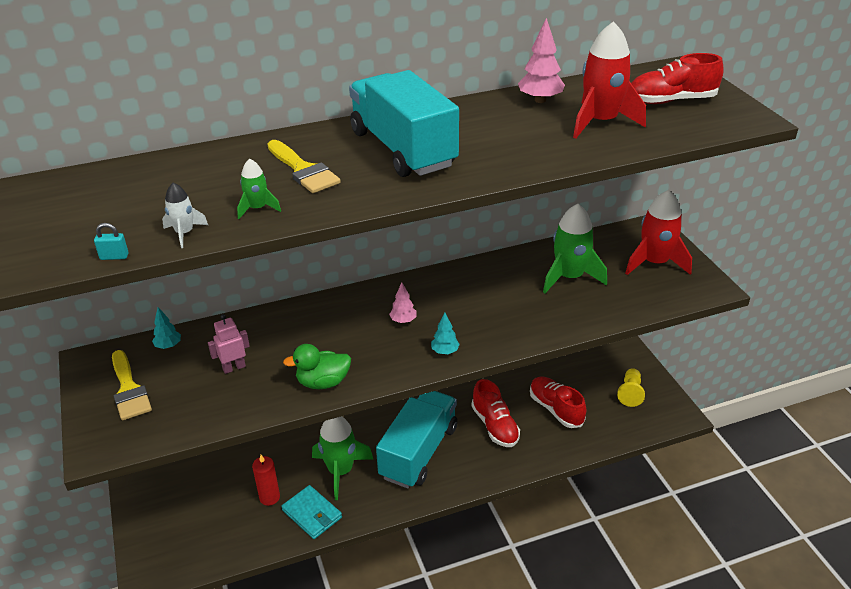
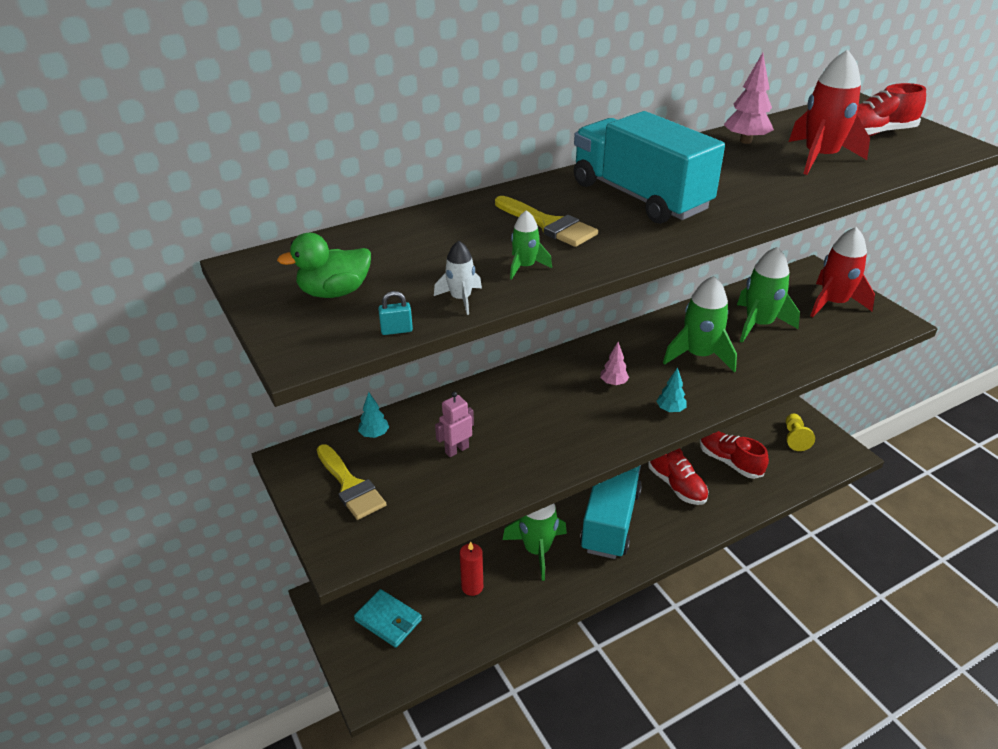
camera: 10 degrees left, 0 degrees up
turquoise wallet [281,485,342,539] -> turquoise wallet moved to [354,589,422,648]
green duck [283,344,351,389] -> green duck moved to [277,233,371,298]
none -> green rocket [663,276,737,372]

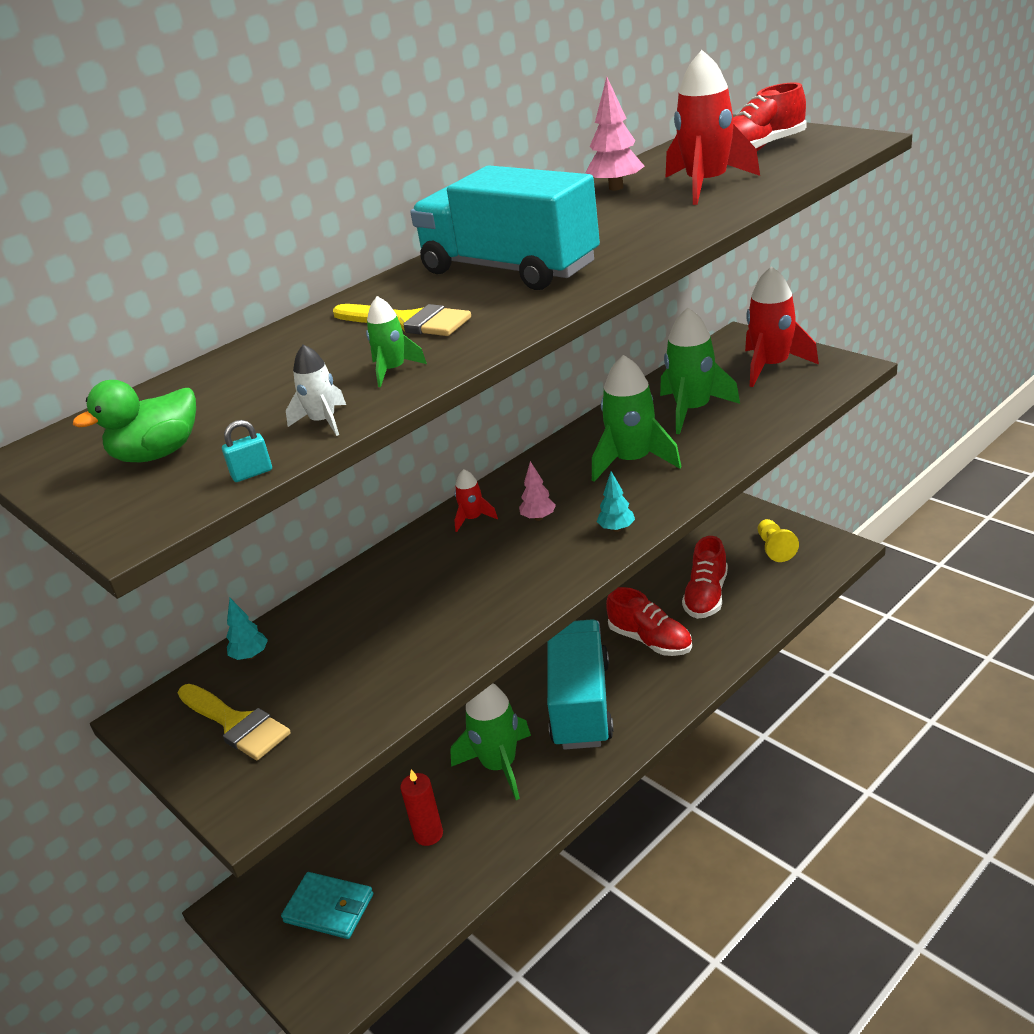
camera: 10 degrees left, 5 degrees down
pink robot [435,391,474,457] -> none
red shoe [700,431,769,479] -> red shoe turned 105 degrees counterclockwise [682,536,728,619]
none -> red rocket [454,469,498,532]

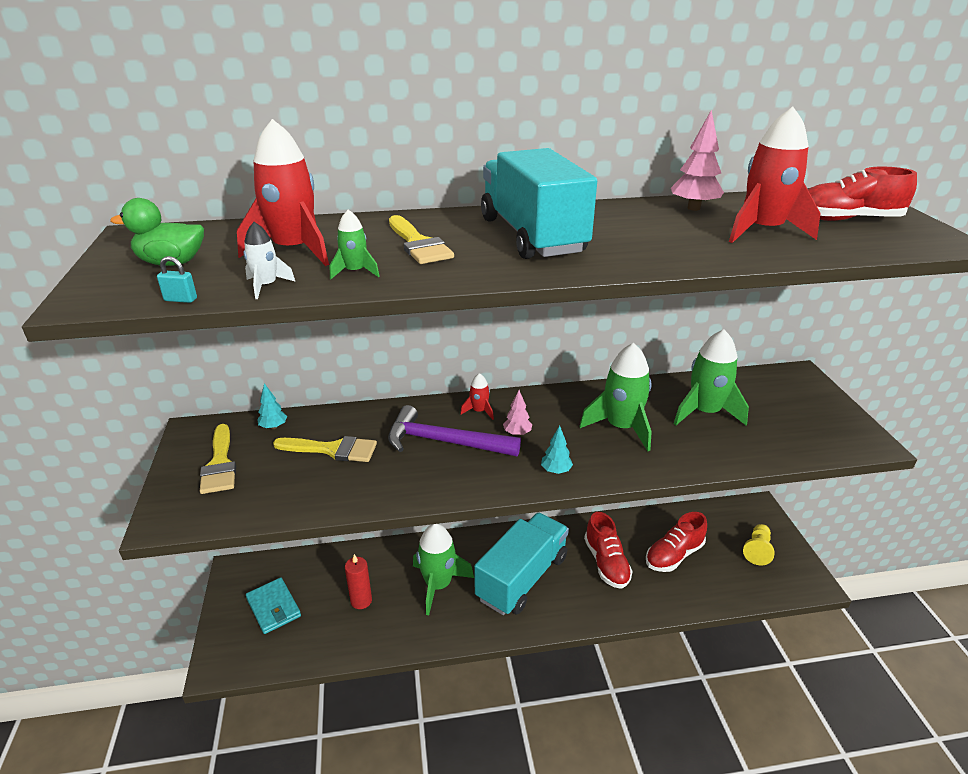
camera: 30 degrees right, 0 degrees up
red rocket [745,266,819,387] -> red rocket moved to [237,119,329,266]
none -> yellow brush [273,436,377,462]
none -> purple hammer [388,405,521,456]

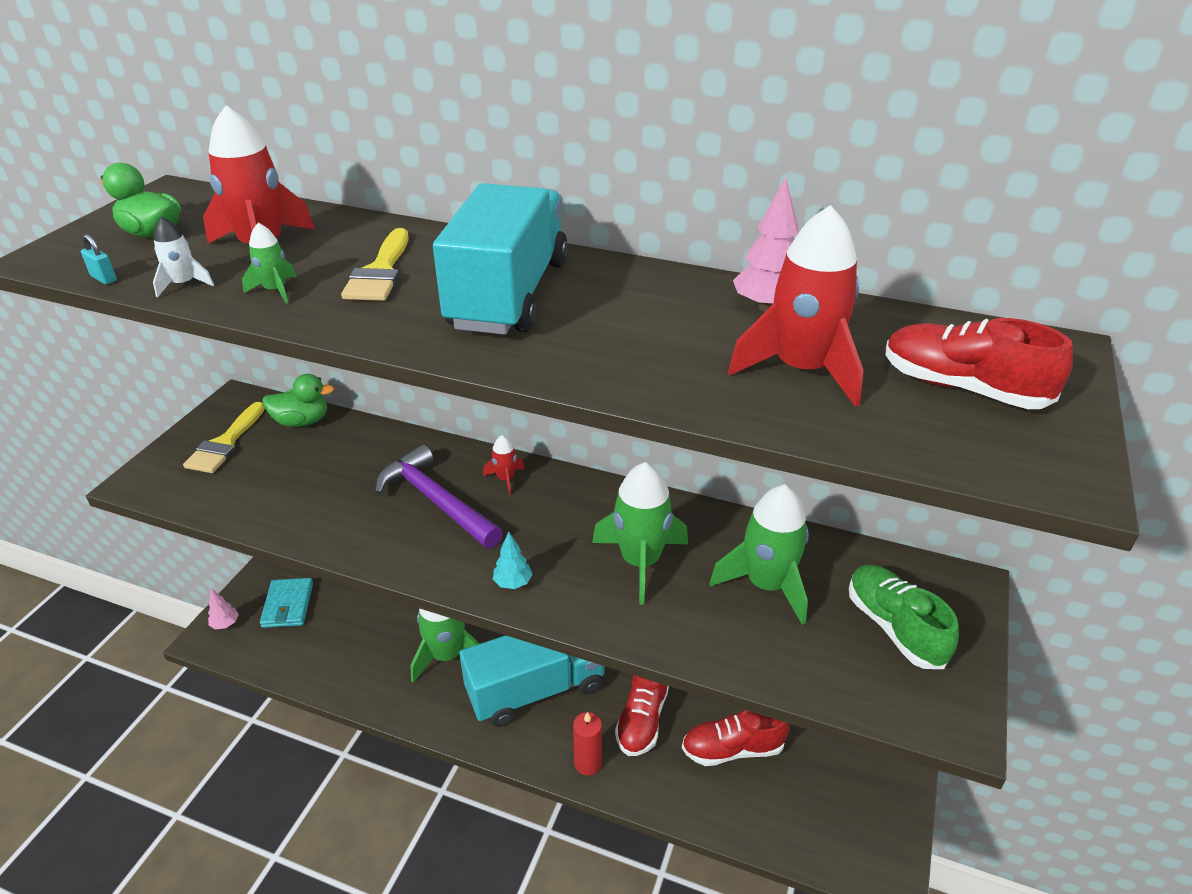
camera: 30 degrees right, 5 degrees up
turquoise tree [257,383,287,429] -> green duck [262,374,334,427]
yellow brush [273,436,377,462] -> none
red candle [345,554,372,609] -> red candle moved to [573,712,602,775]
pink tree [503,390,532,436] -> pink tree moved to [208,589,239,630]
yellow pawn [743,524,775,565] -> none
none -> green shoe [849,564,959,669]

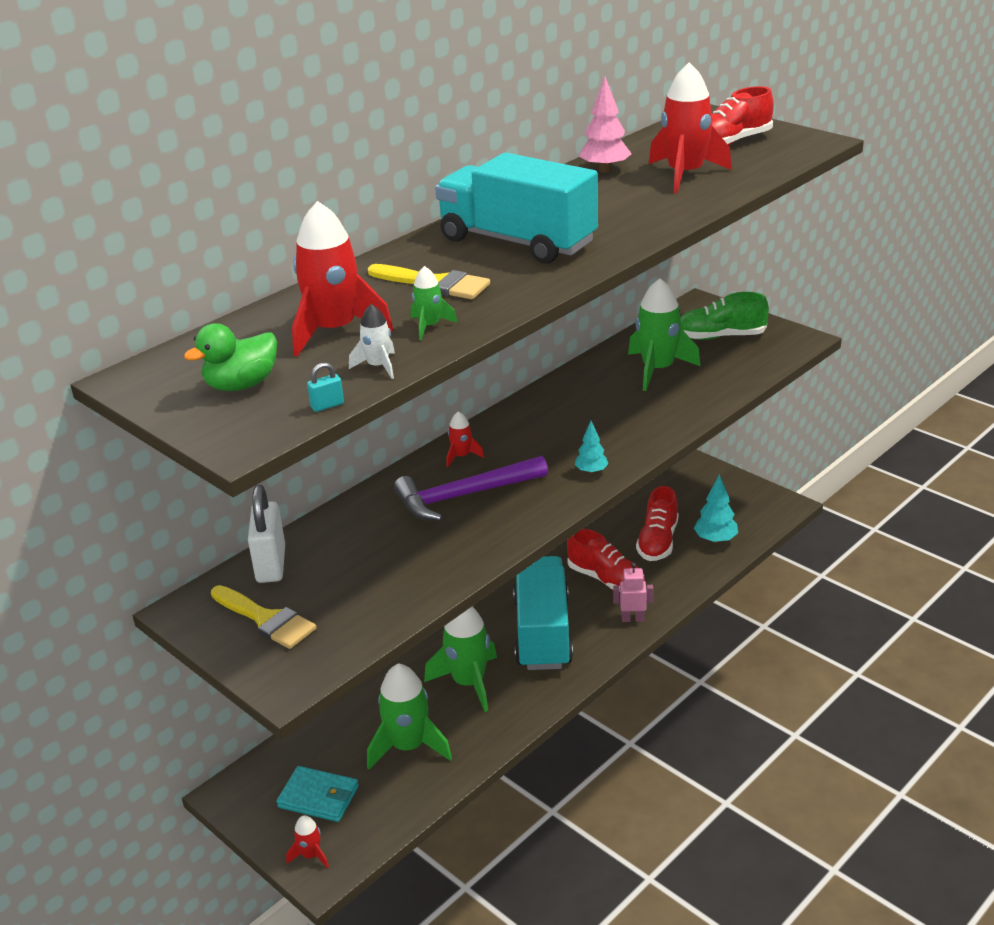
camera: 65 degrees left, 5 degrees down
pink tree [208,589,239,630] -> red rocket [286,815,329,868]
green duck [262,374,334,427] -> white padlock [248,485,285,583]
red candle [573,712,602,775] -> pink robot [613,563,653,622]
green rocket [592,462,688,605] -> green rocket moved to [367,663,452,769]
none -> turquoise tree [694,474,738,543]

